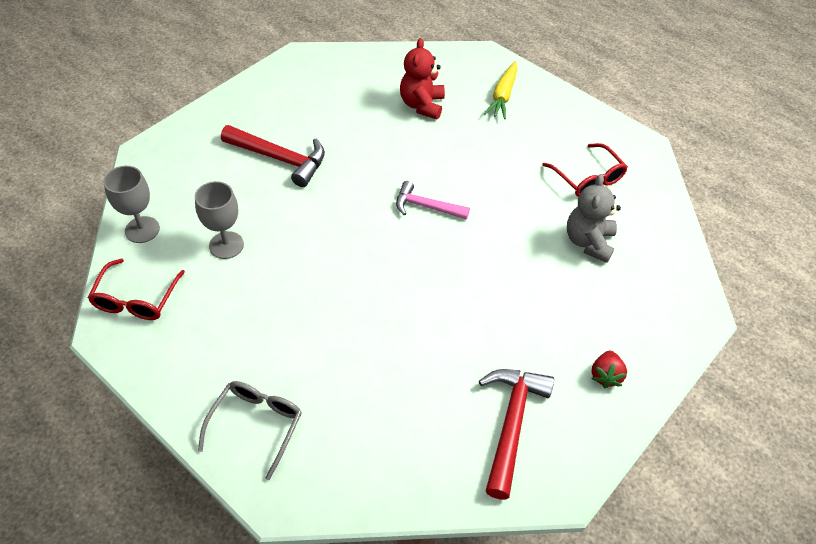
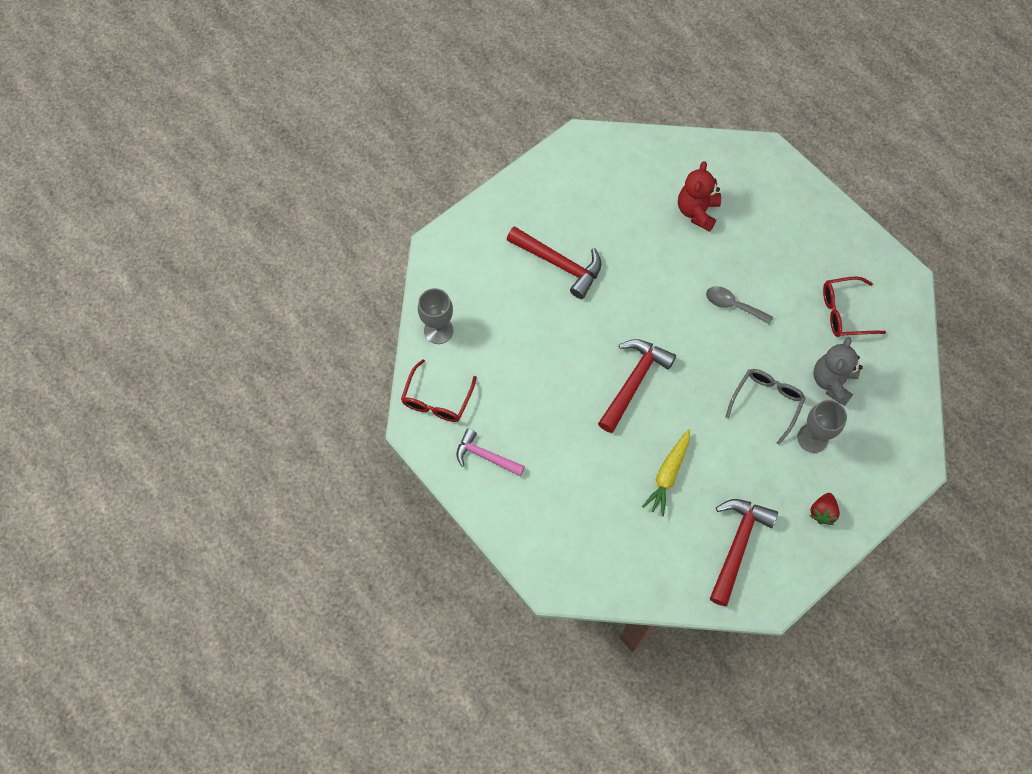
camera: 10 degrees right, 15 degrees up
grey goblet [195,181,244,259] -> grey goblet moved to [798,400,847,453]
grey glasses [198,381,302,480] -> grey glasses moved to [725,369,806,445]
pink hammer [396,181,470,220] -> pink hammer moved to [456,429,525,476]
yellow carrot [484,61,518,119] -> yellow carrot moved to [642,429,690,517]
red glasses [542,143,628,197] -> red glasses turned 105 degrees clockwise [823,277,886,337]
none -> red hammer [598,339,676,433]
none -> grey spoon [706,286,773,325]

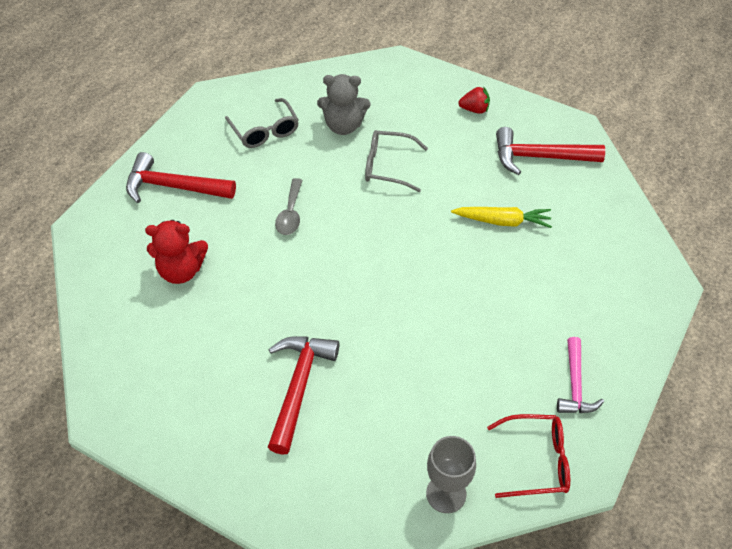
camera: 110 degrees left, 15 degrees down
red hammer [598,339,676,433] -> red hammer moved to [126,152,236,203]
grey goblet [798,400,847,453] -> none
red glasses [823,277,886,337] -> grey glasses [225,98,299,148]

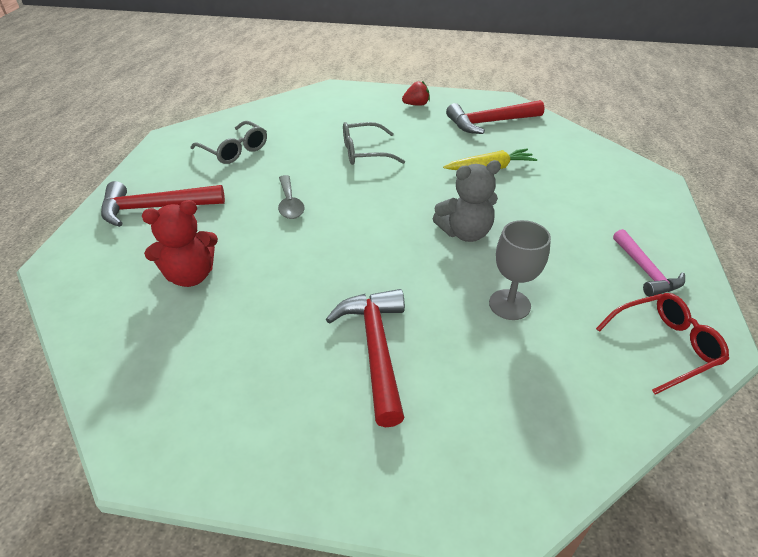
camera: 20 degrees left, 10 degrees down
grey teddy bear [317,74,370,135] -> grey teddy bear moved to [433,160,501,242]
grey goblet [426,436,476,513] -> grey goblet moved to [489,220,551,320]

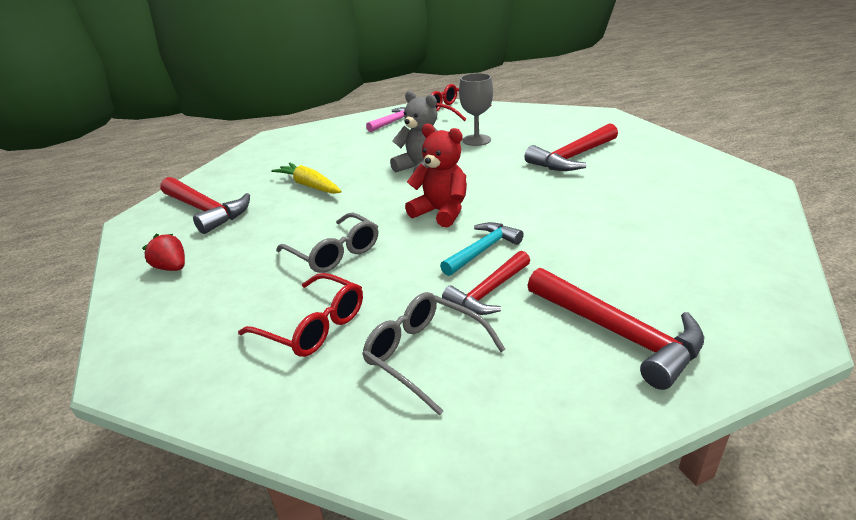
camera: 120 degrees left, 10 degrees down
red teddy bear [142,200,218,287] -> red teddy bear moved to [405,124,467,227]
grey glasses [191,121,267,164] -> grey glasses turned 60 degrees counterclockwise [362,292,506,416]
grey spoon [278,175,304,219] -> turquoise hammer [440,222,524,276]
none -> red glasses [238,273,363,357]
none -> red hammer [442,251,530,315]

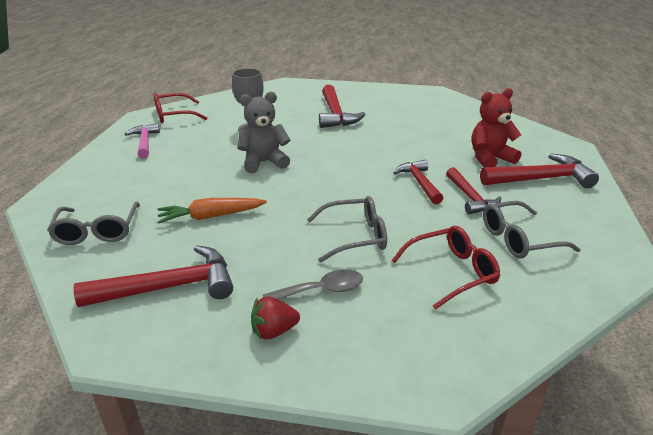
camera: 60 degrees left, 0 degrees up
yellow carrot [271,163,342,194] -> orange carrot [158,198,267,223]
red teddy bear [405,124,467,227] -> red teddy bear moved to [472,88,521,167]
turquoise hammer [440,222,524,276] -> red hammer [394,160,443,204]
none -> grey glasses [47,202,140,245]
none -> grey spoon [263,269,363,300]

